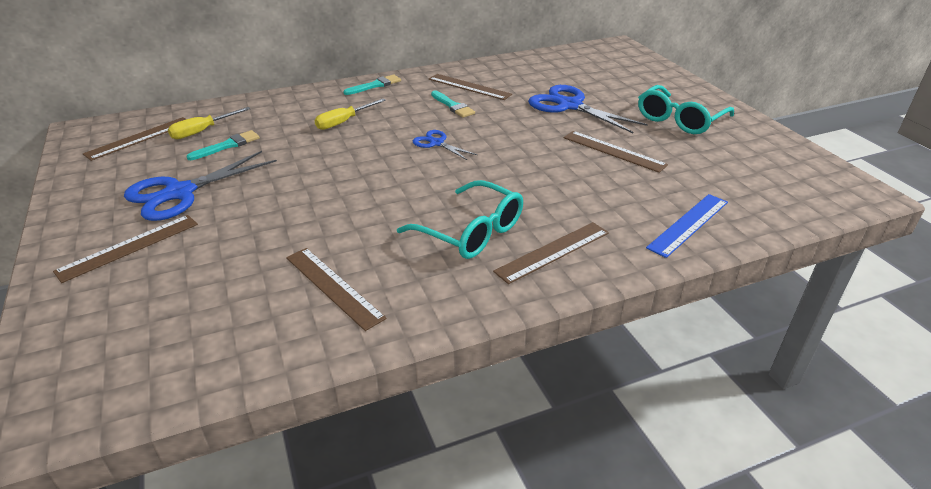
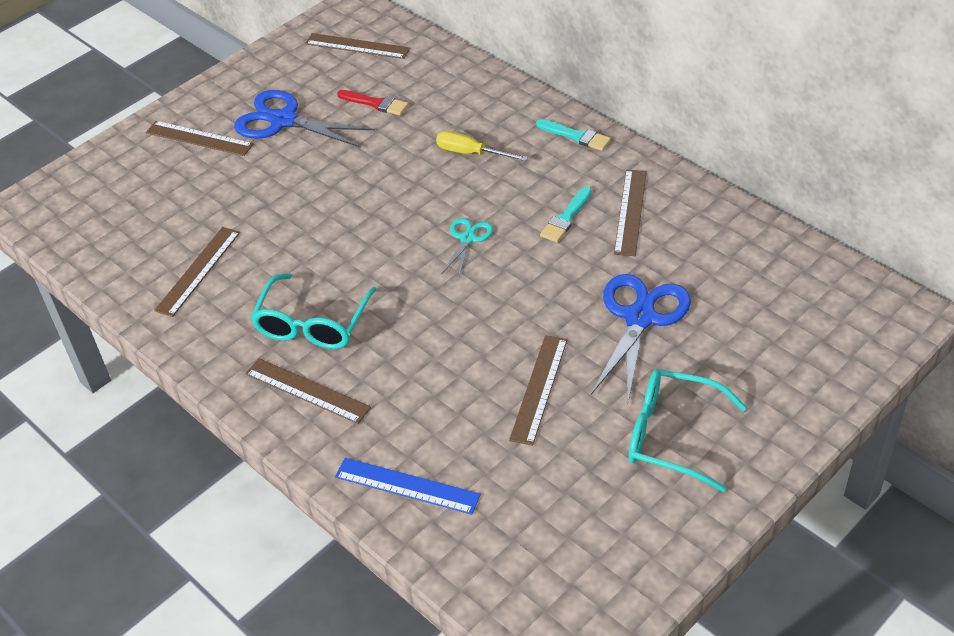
camera: 70 degrees right, 10 degrees up
yellow screwdriver [168,107,251,139] -> none
turquoise brush [186,130,260,160] -> red brush [337,90,408,115]
blue scissors [413,130,477,160] -> turquoise scissors [442,218,493,277]

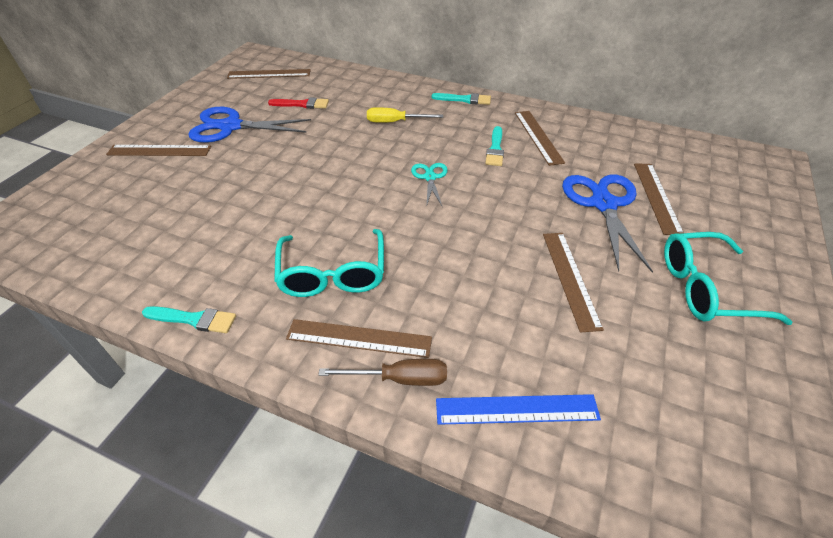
camera: 25 degrees left, 0 degrees up
brown ruler [154,227,240,317] -> brown ruler moved to [634,163,684,235]
none -> turquoise brush [142,306,236,333]
none -> brown screwdriver [318,359,447,386]

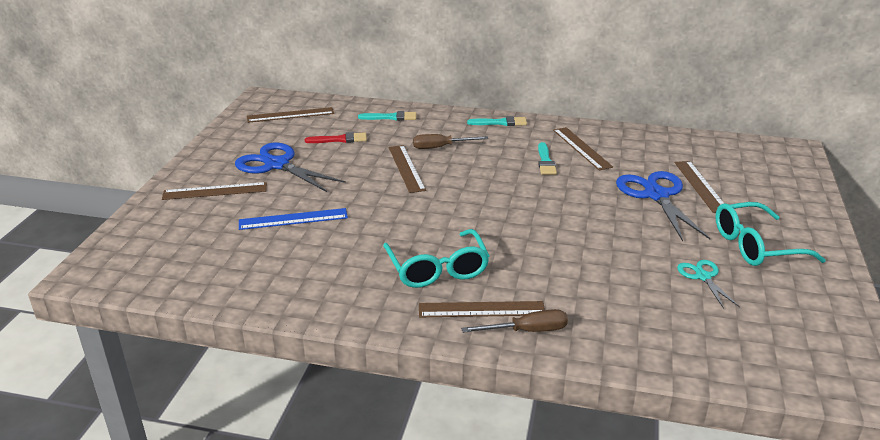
camera: 10 degrees left, 15 degrees down
turquoise brush [142,306,236,333] -> turquoise brush moved to [358,111,417,121]
blue scissors [188,107,311,143] -> blue scissors turned 45 degrees clockwise [235,142,346,192]
yellow screwdriver [367,107,443,123] -> brown screwdriver [413,134,488,149]
turquoise scissors [411,163,448,206] -> turquoise scissors moved to [677,260,740,309]
blue ruler [436,394,601,425] -> blue ruler moved to [239,208,348,230]
brown ruler [543,233,604,333] -> brown ruler moved to [389,145,426,193]

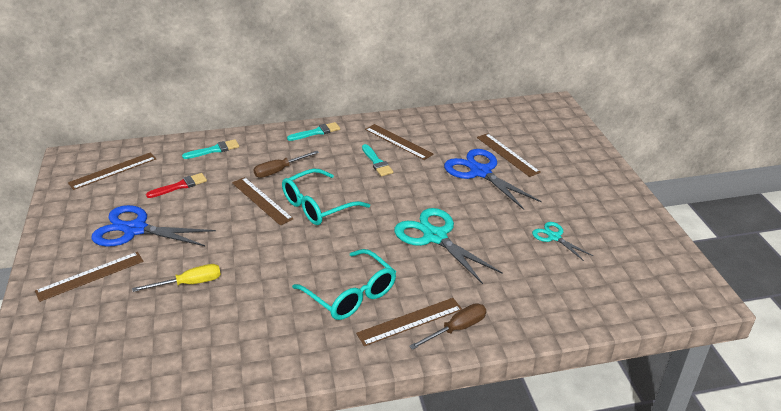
camera: 25 degrees left, 5 degrees up
blue ruler [239,208,348,230] -> yellow screwdriver [132,264,221,292]
turquoise glasses [716,202,826,266] -> turquoise glasses moved to [282,169,370,225]
none -> turquoise scissors [394,208,503,284]

